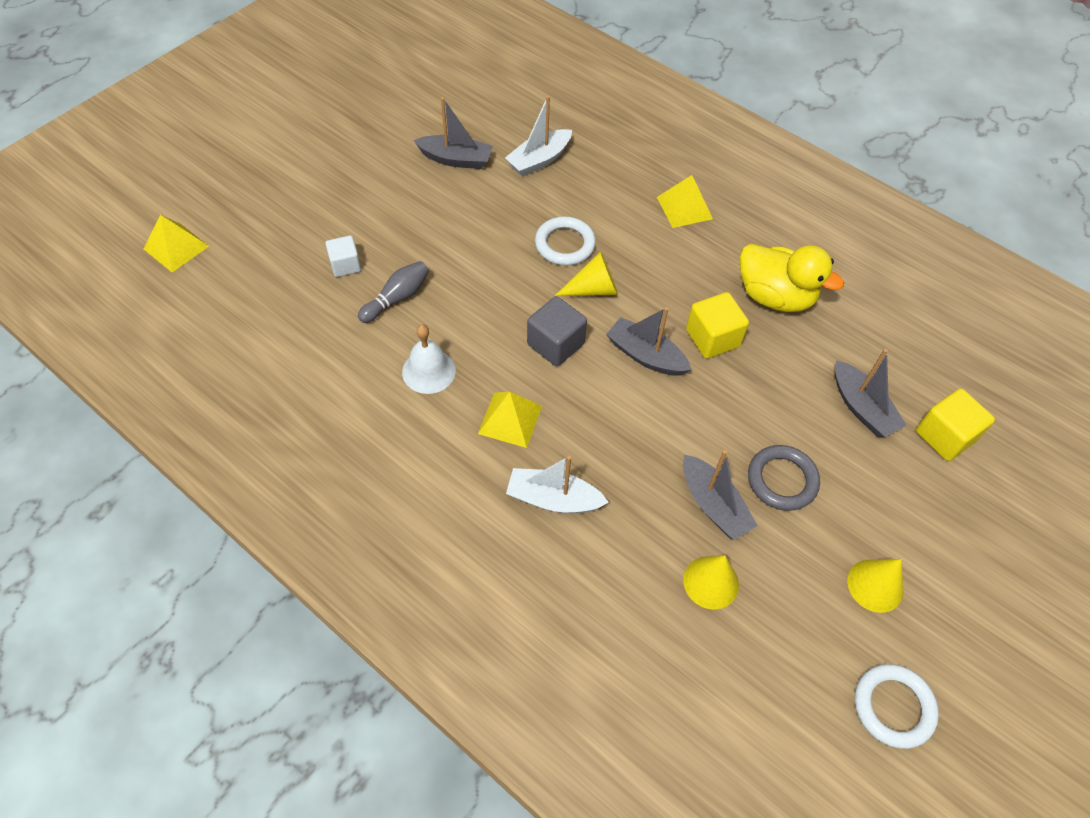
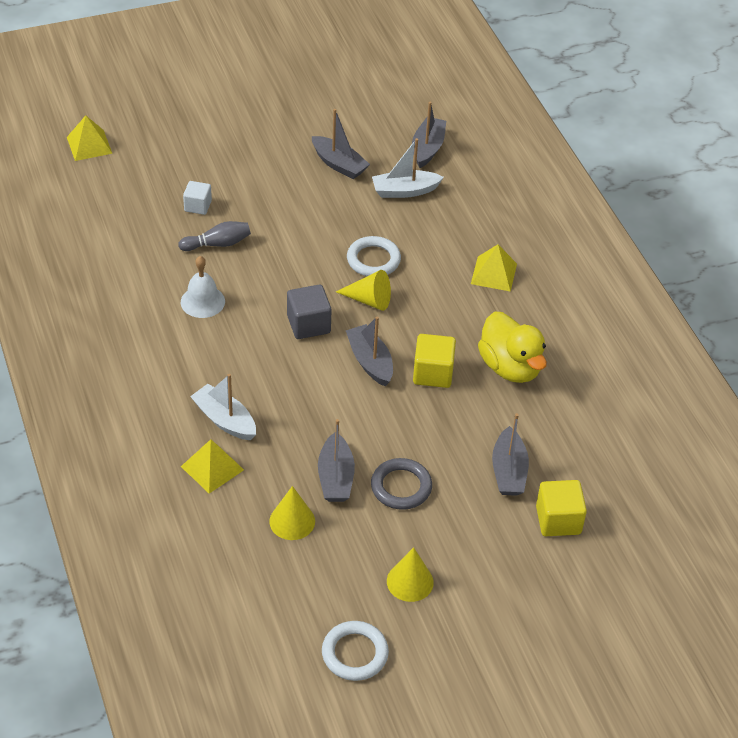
camera: 30 degrees right, 10 degrees down
yellow pyramid [478,392,542,448] -> yellow pyramid moved to [181,439,244,494]
none -> grey boat [412,102,446,168]

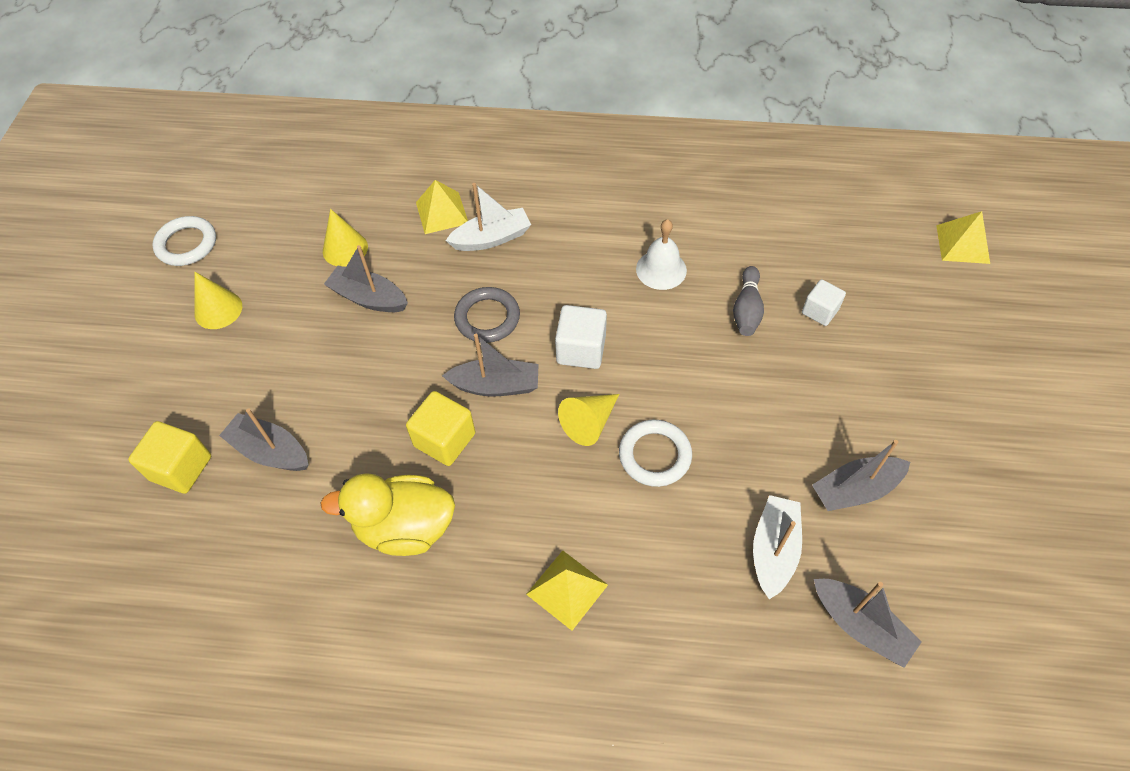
camera: 120 degrees right, 10 degrees up
grey cube [287,285,332,339] -> white cube [555,305,607,369]
grey ring [371,458,432,510] -> grey ring moved to [454,287,520,343]

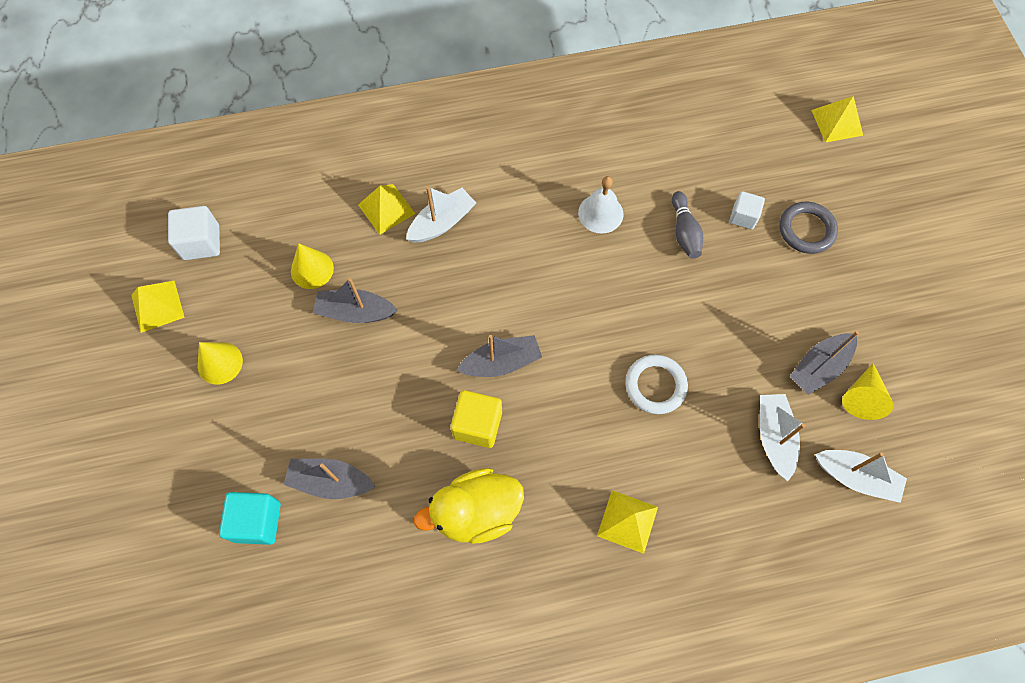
camera: 20 degrees left, 10 degrees up
yellow cube [128,421,211,494] -> turquoise cube [219,492,281,545]
white ring [152,216,216,266] -> yellow pyramid [131,281,185,333]
grey ring [454,287,520,343] -> grey ring moved to [779,202,838,254]
white cube [555,305,607,369] -> white cube moved to [168,206,220,260]
yellow cone [558,394,619,446] -> yellow cone moved to [842,363,893,420]
grey boat [814,579,922,668] -> white boat [815,450,907,503]

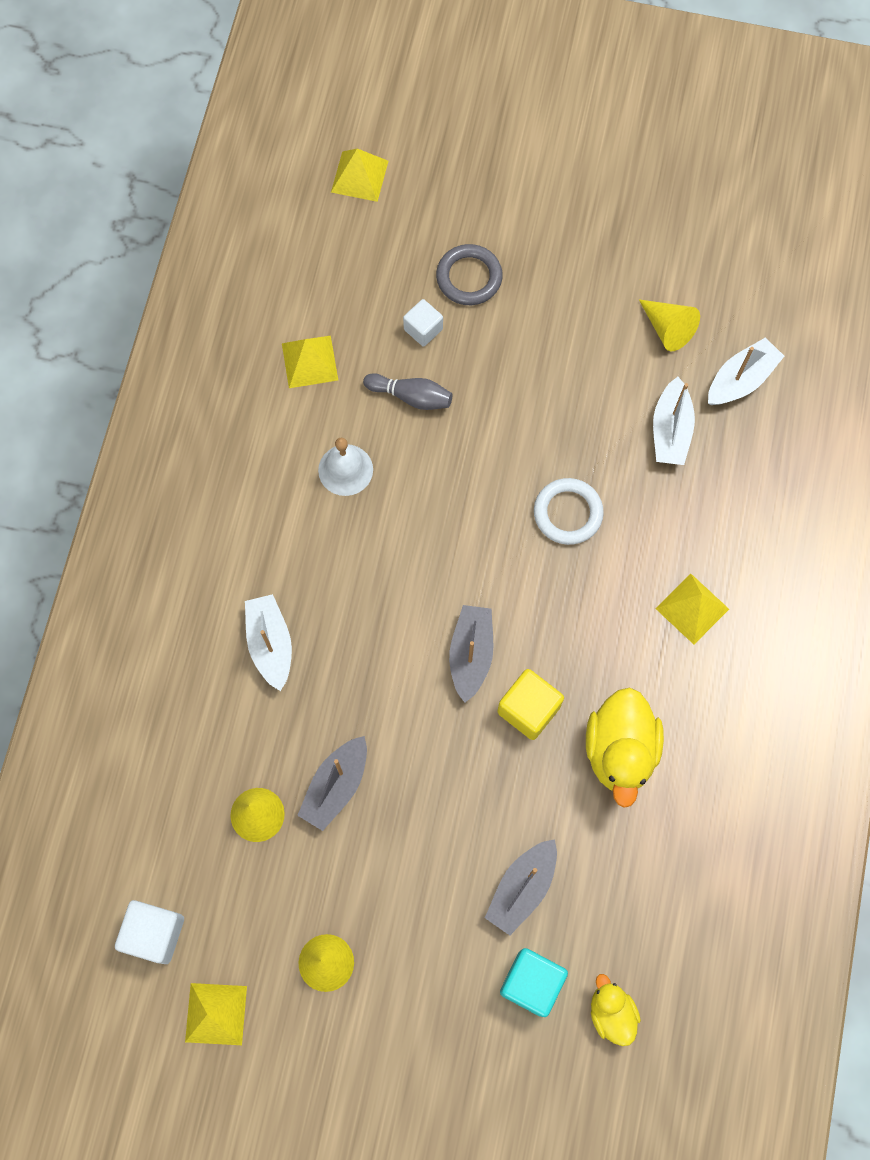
camera: 65 degrees left, 5 degrees up
yellow pyramid [358,184,415,235] -> yellow pyramid moved to [282,336,338,388]
white boat [760,394,806,481] -> white boat turned 105 degrees counterclockwise [653,377,695,465]
grey boat [789,331,859,395] -> none
none -> yellow duck [591,974,641,1046]

